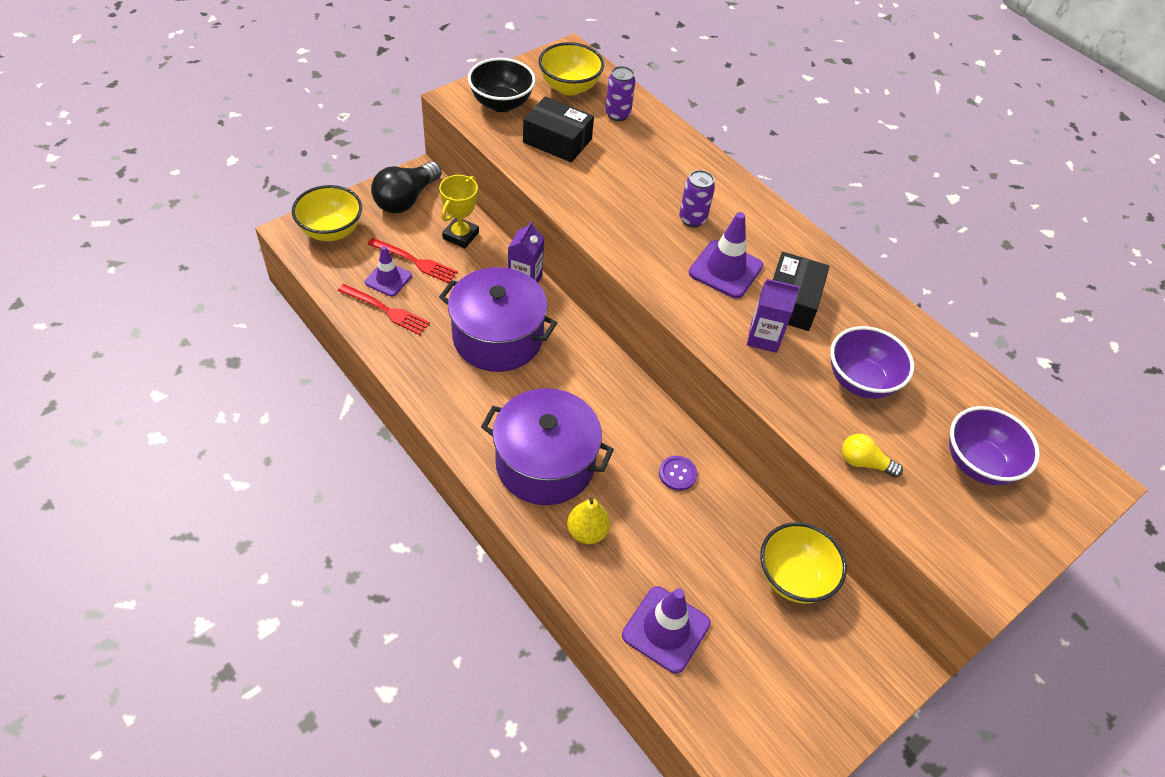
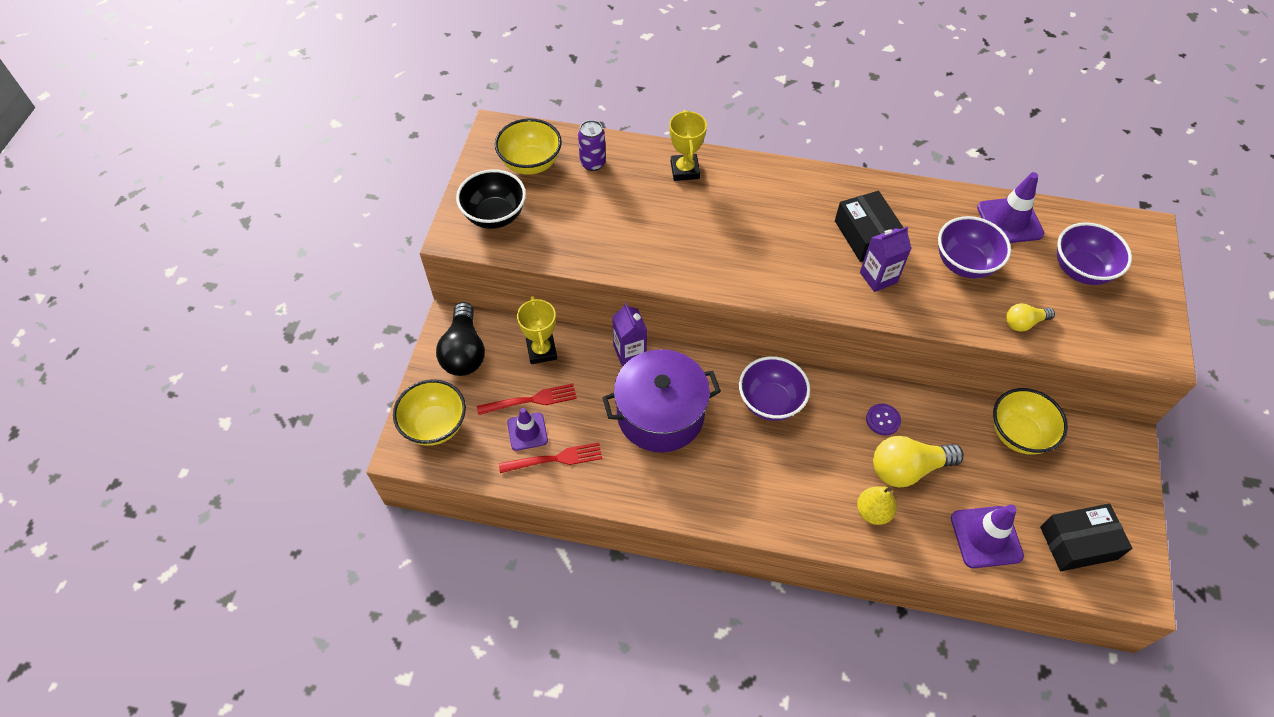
camera: 35 degrees left, 5 degrees up
purple pot [481,388,614,505] -> none
black box [523,96,594,163] -> black box moved to [1040,503,1132,571]
purple can [679,170,715,227] -> none
purple traffic cone [689,212,763,298] -> purple traffic cone moved to [977,172,1044,243]
none -> yellow trophy [669,110,707,181]
none -> purple bowl [739,356,810,421]
none -> yellow light bulb [873,436,964,488]

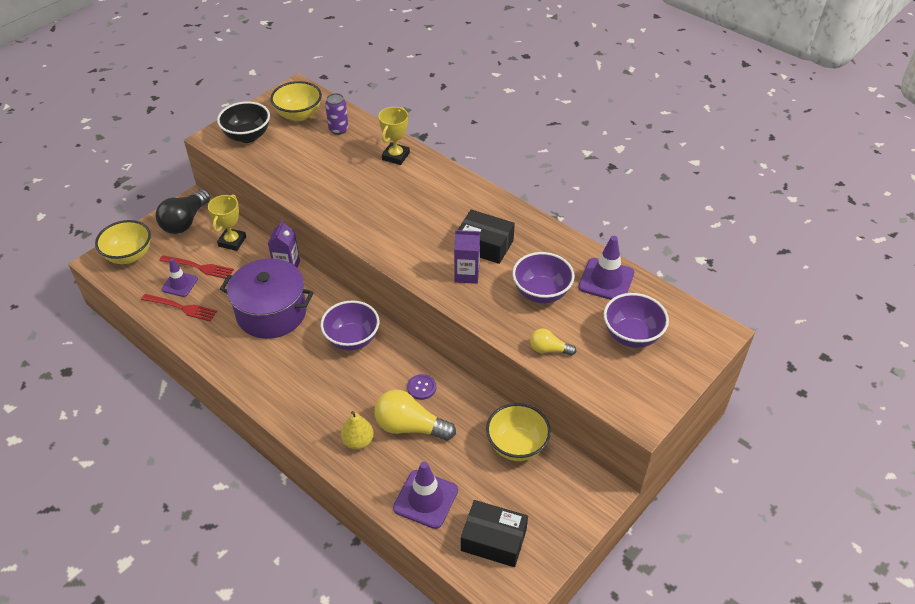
camera: 30 degrees right, 10 degrees down
black box [835,191,903,262] -> black box turned 75 degrees counterclockwise [458,209,515,264]

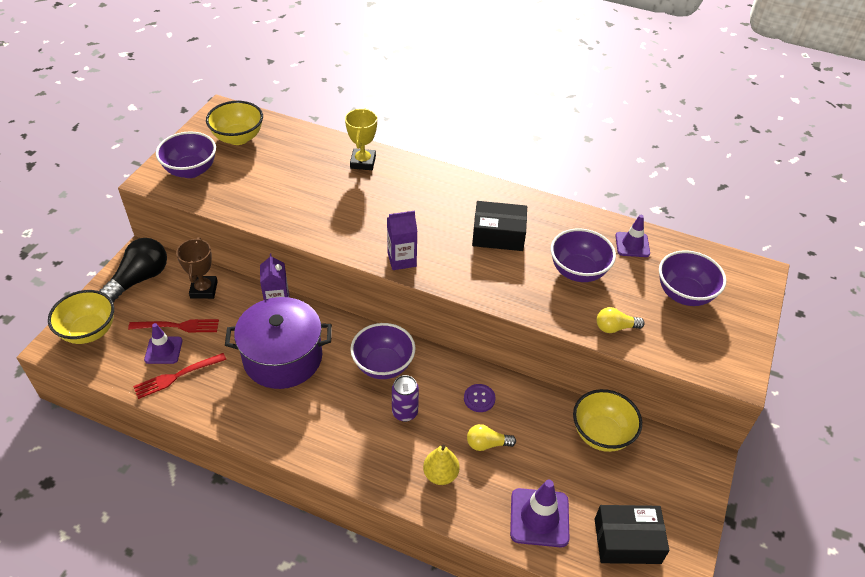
camera: 20 degrees left, 0 degrees up
red fork [141,294,217,322] -> red fork turned 150 degrees clockwise [133,353,226,399]
black light bulb [156,189,210,234] -> black light bulb turned 150 degrees counterclockwise [99,238,167,302]
yellow trophy [208,194,246,251] -> brown trophy [176,237,218,299]
black bowl [217,101,270,143] -> purple bowl [156,131,216,178]
purple can [325,93,349,135] -> purple can moved to [392,375,419,422]
yellow light bulb [374,390,456,440] -> yellow light bulb [467,424,516,451], size x0.55
purple carton [454,230,480,284] -> purple carton moved to [387,211,418,270]
purple traffic cone [578,236,634,300] -> purple traffic cone [616,215,650,257], size x0.65

